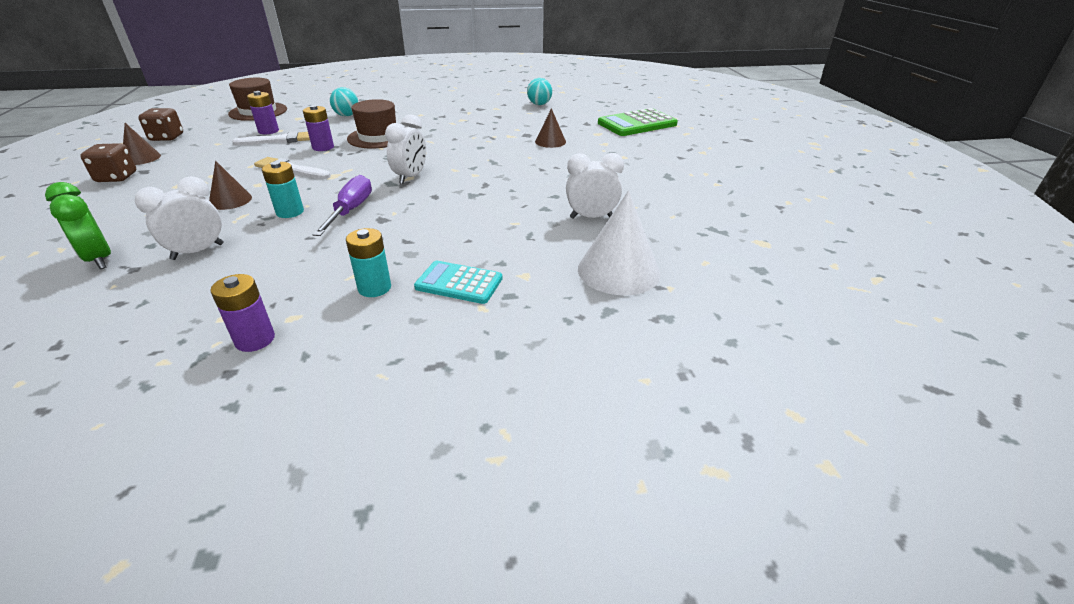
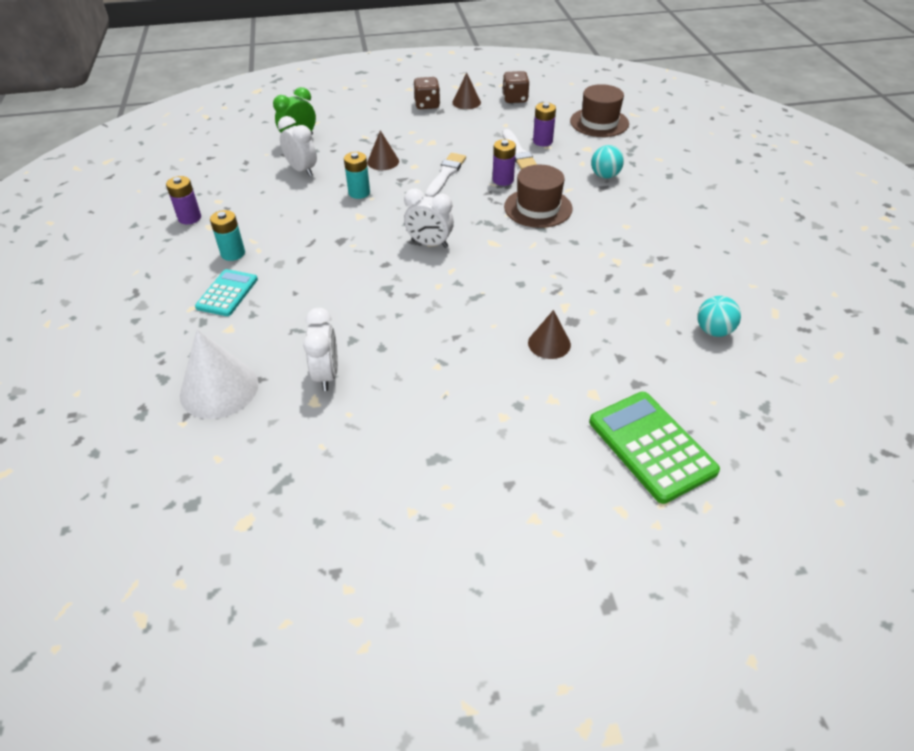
camera: 90 degrees right, 10 degrees up
purple screwdriver [313,175,372,236] -> none

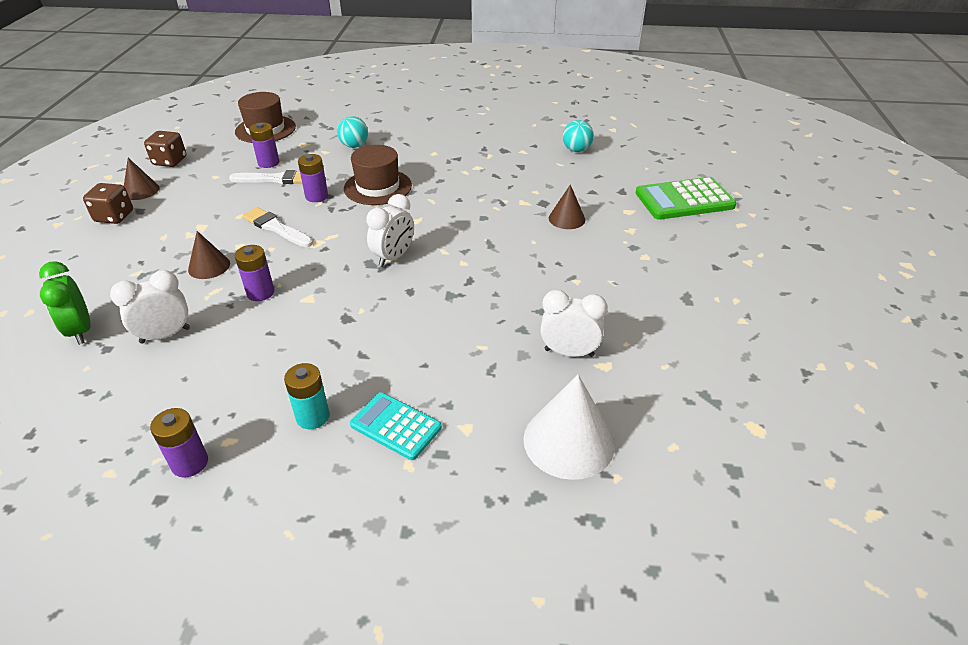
camera: 75 degrees left, 5 degrees down
turquoise battery [344,152,370,199] -> purple battery [235,245,275,301]

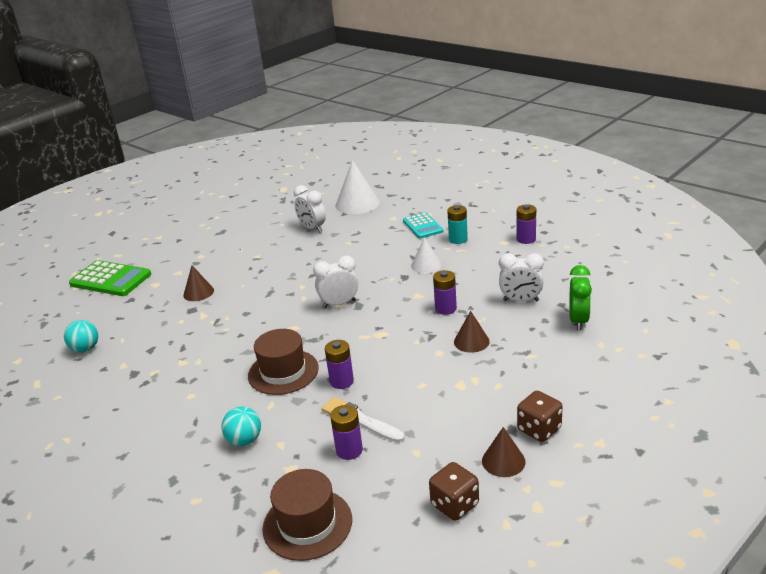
camera: 140 degrees left, 10 degrees down
white brush [242,207,313,247] -> none
none -> white cone [411,237,441,274]

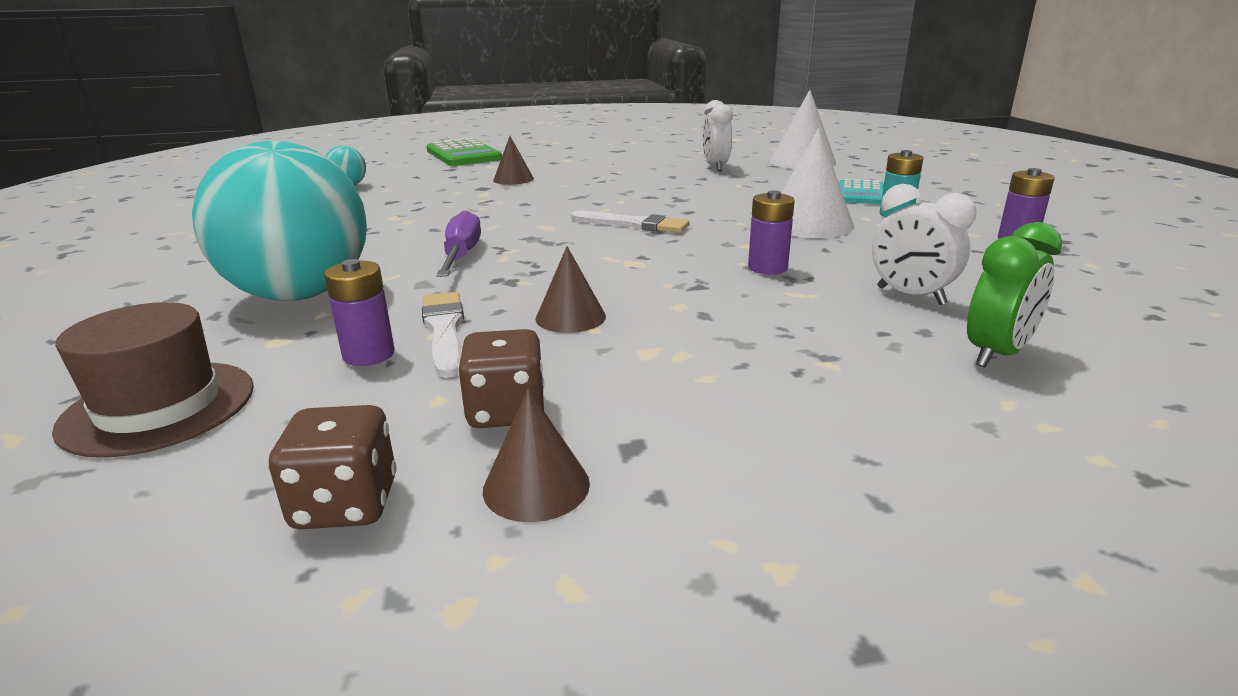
camera: 35 degrees right, 5 degrees down
turquoise ball [222,407,261,446] -> turquoise ball [192,141,367,301], size x2.42
brown hat [248,329,319,395] -> purple screwdriver [436,210,481,277]
white clock [313,256,358,309] -> white brush [571,211,690,233]
purple battery [325,340,354,389] -> none
white cone [411,237,441,274] -> white cone [781,128,854,238], size x1.71
brown cone [454,311,490,353] -> brown cone moved to [535,246,606,333]
brown dice [517,391,563,442] -> brown dice moved to [458,329,544,428]

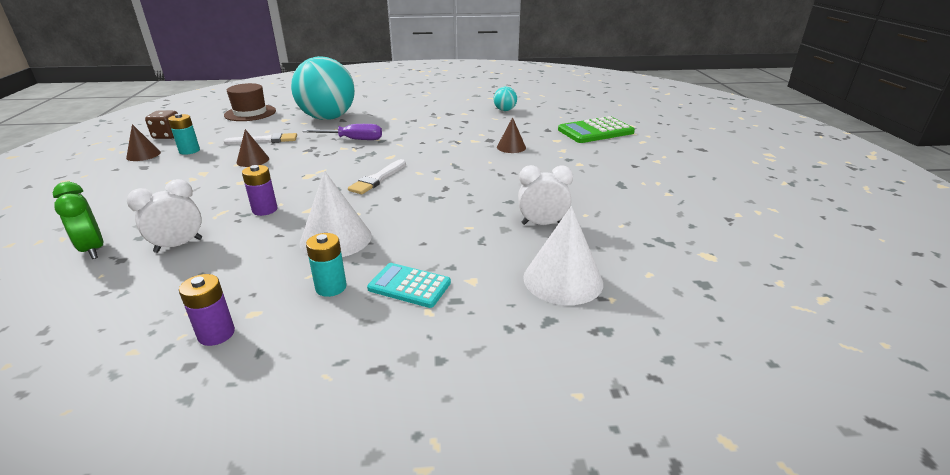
camera: 95 degrees right, 5 degrees up
purple battery [324,259,395,366] -> none
brown dice [458,329,544,428] -> turquoise battery [168,113,200,155]

